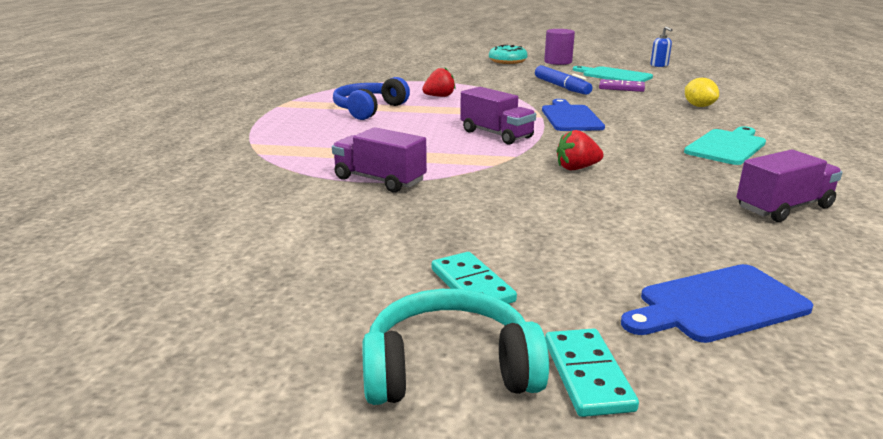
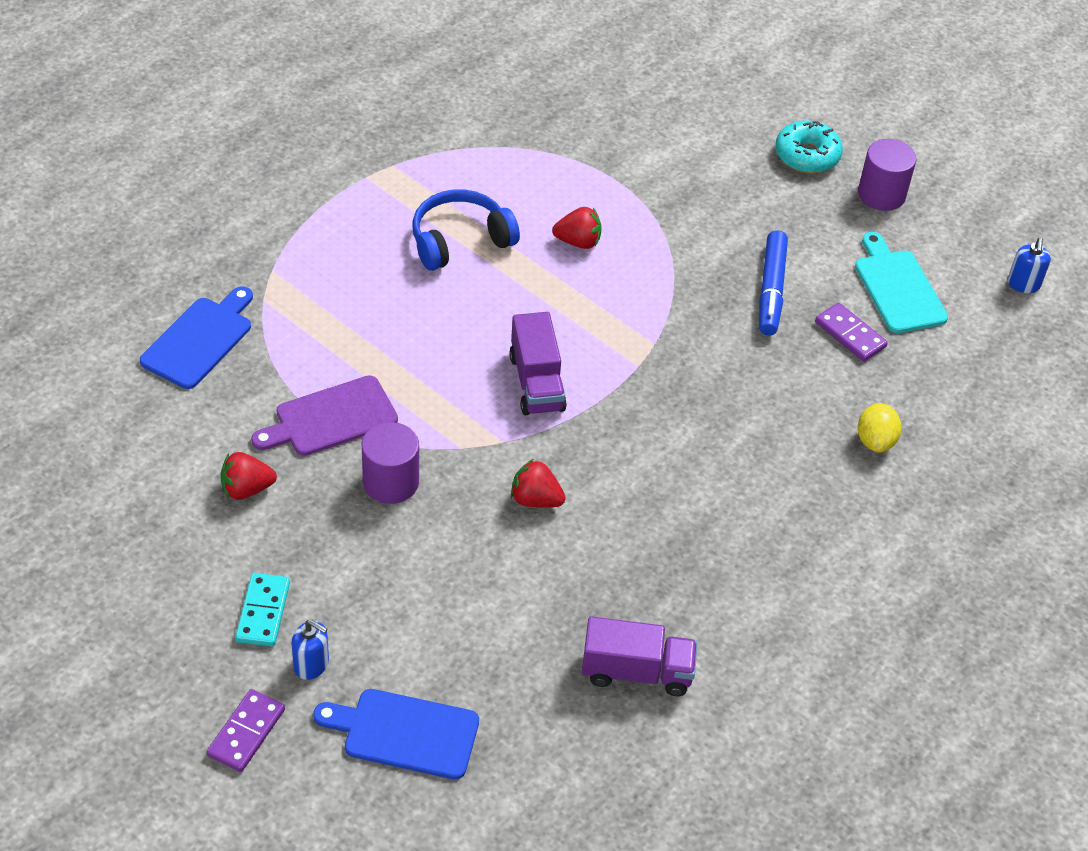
camera: 30 degrees right, 25 degrees up
purple truck [332,127,427,193] -> purple cutting board [251,375,398,456]
turquoise headphones [362,289,549,405] -> none
blue cutting board [542,99,605,131] -> blue cutting board moved to [140,286,253,389]
turquoise domino [545,328,639,417] -> purple domino [207,689,285,772]
turquoise cutting board [684,126,766,165] -> none
none -> red strawberry [220,452,277,500]
none -> blue soap dispenser [291,619,329,680]
none -> purple cylinder [362,422,419,504]

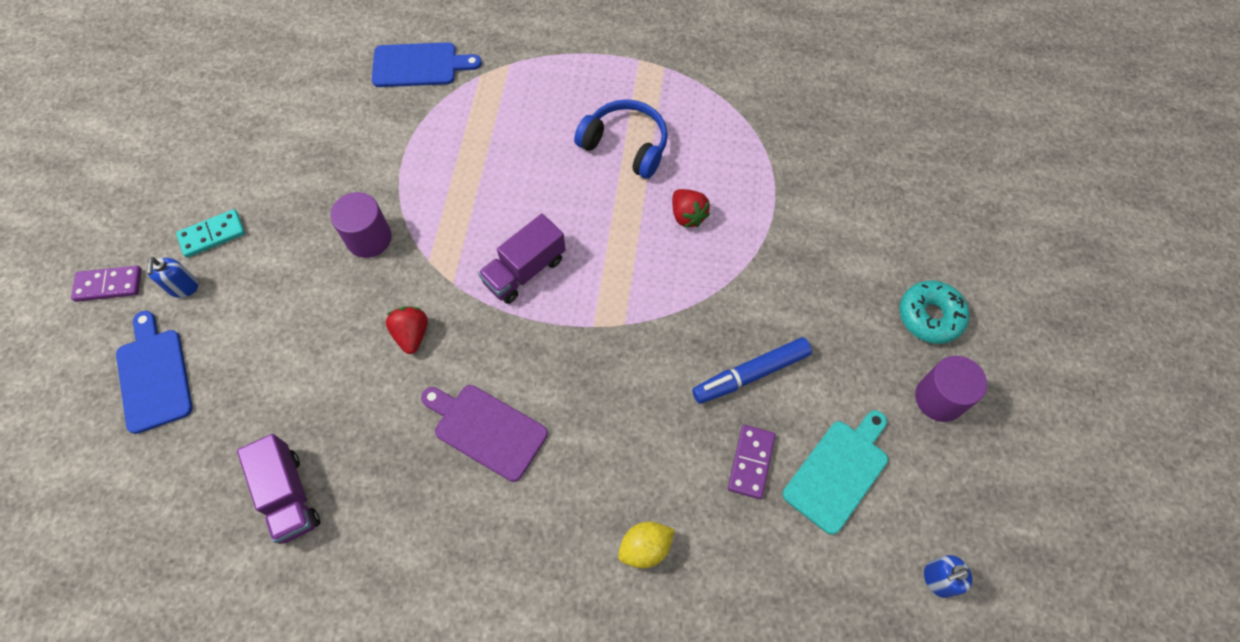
camera: 60 degrees right, 15 degrees up
red strawberry [220,452,277,500] -> none
purple cutting board [251,375,398,456] -> purple cutting board moved to [421,385,548,482]

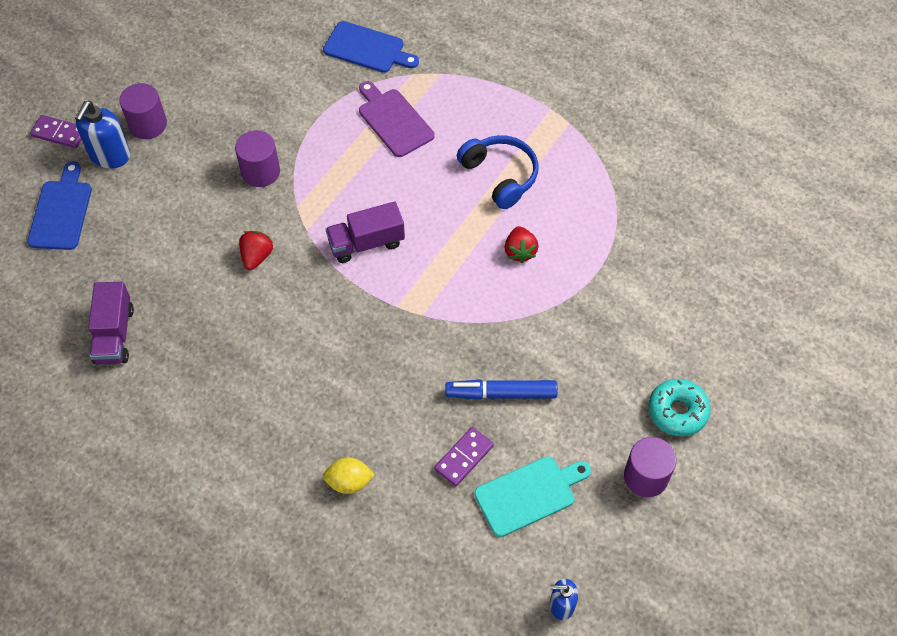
camera: 25 degrees right, 5 degrees down
blue soap dispenser [147,257,198,298] -> blue soap dispenser [75,101,130,169], size x1.67
turquoise domino [176,209,245,258] -> purple cylinder [119,83,167,139]
purple cutting board [421,385,548,482] -> purple cutting board moved to [359,81,435,157]

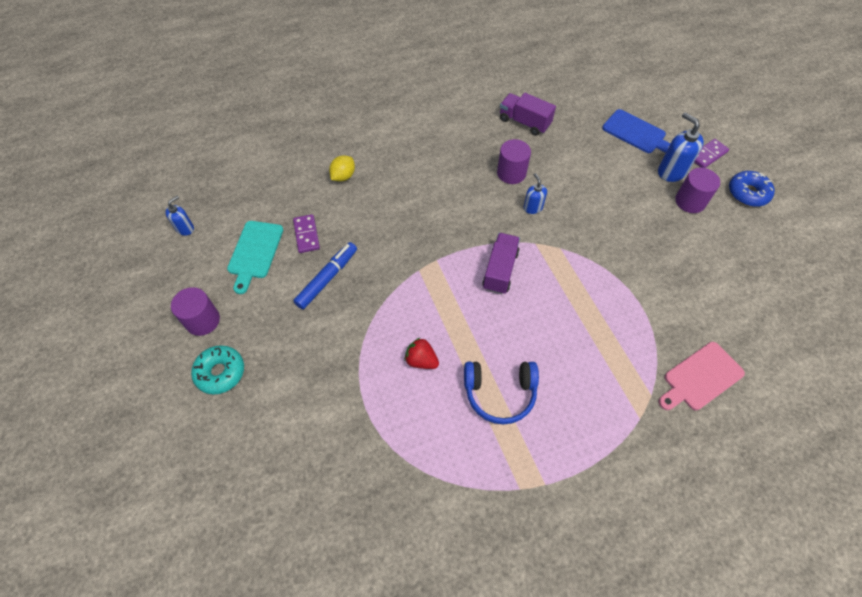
camera: 125 degrees right, 0 degrees up
purple cylinder [235,130,280,187] -> purple cylinder moved to [497,139,531,184]
red strawberry [239,231,273,270] -> blue soap dispenser [523,173,547,214]
blue cutting board [323,21,419,73] -> pink cutting board [658,342,745,410]
purple cutting board [359,81,435,157] -> none
none -> blue donut [729,171,775,207]

